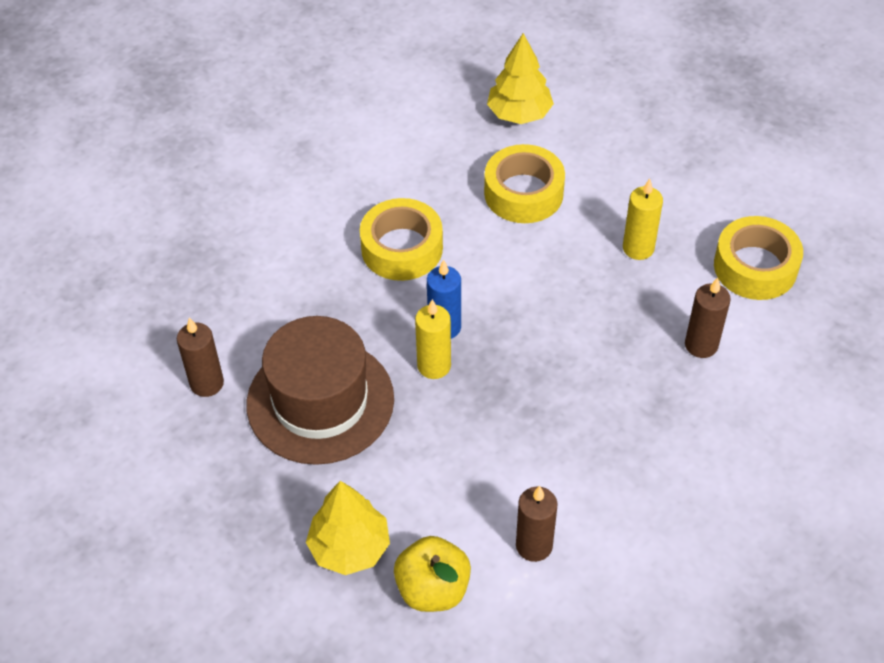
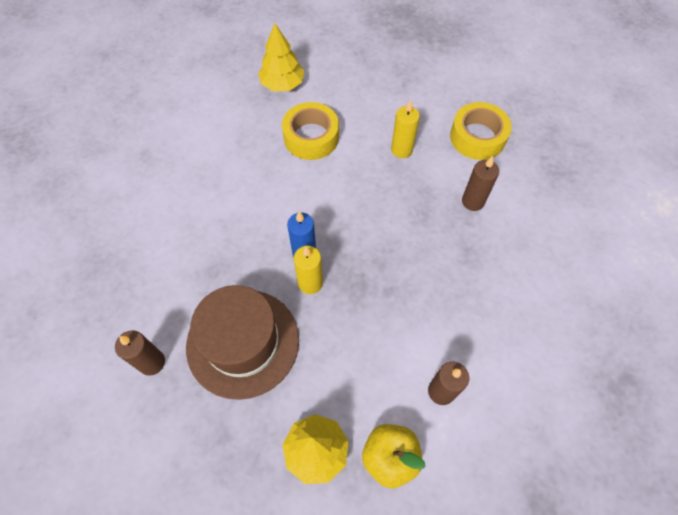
camera: 25 degrees left, 10 degrees up
yellow tape [360,198,443,281] -> none

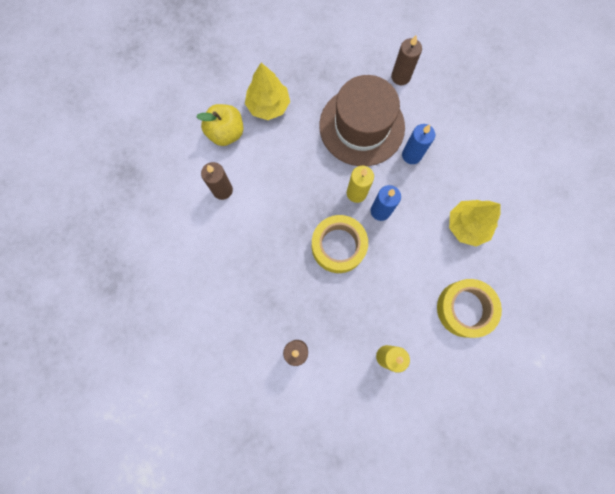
camera: 140 degrees right, 15 degrees up
yellow tree [258,23,305,92] -> yellow tree moved to [449,200,500,246]
yellow tape [450,102,512,160] -> yellow tape moved to [312,215,368,273]
none -> blue candle [402,124,435,164]

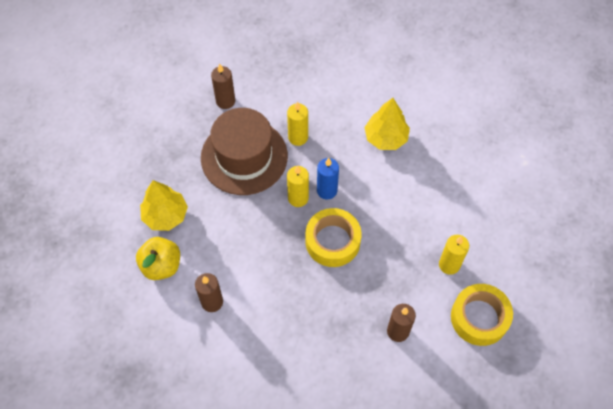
camera: 55 degrees left, 15 degrees down
blue candle [402,124,435,164] -> yellow candle [287,102,308,146]
yellow tape [437,279,502,338] -> yellow tape moved to [451,284,513,346]

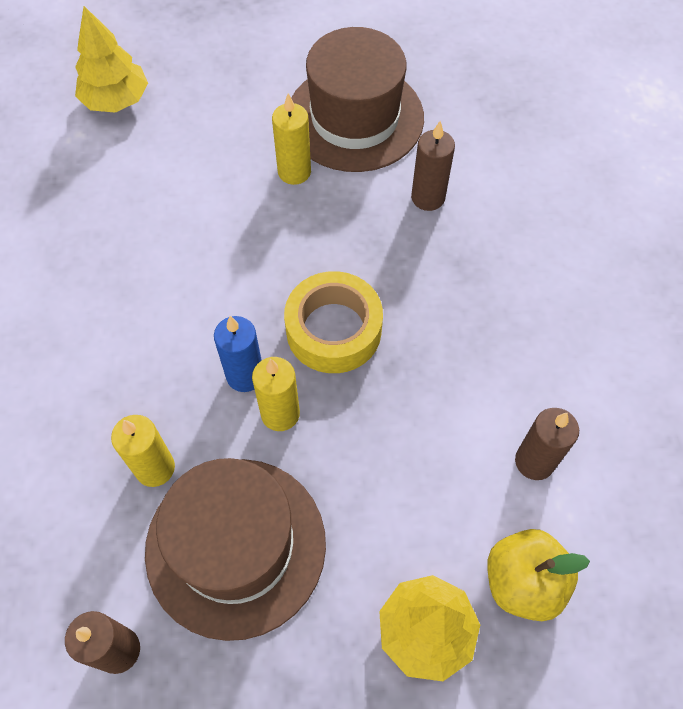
camera: 115 degrees left, 0 degrees up
yellow tree [364,98,410,150] -> yellow tree moved to [75,6,148,113]
yellow tape [451,284,513,346] -> brown hat [291,27,424,172]

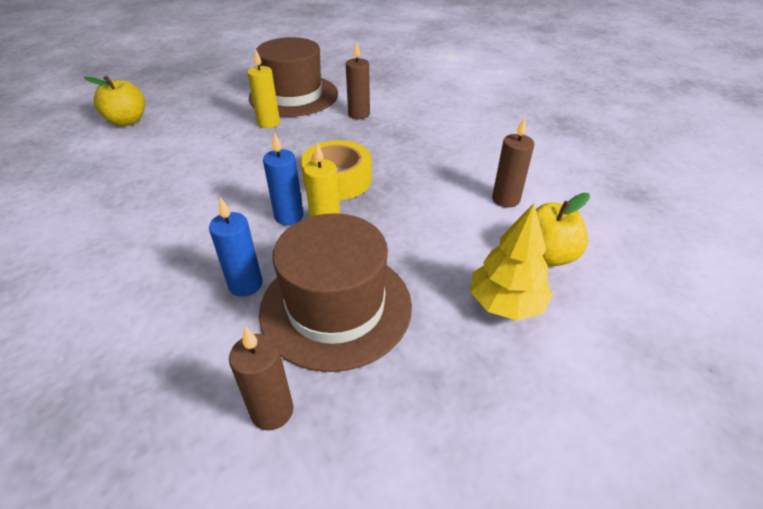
camera: 25 degrees left, 20 degrees down
yellow tree [75,6,148,113] -> yellow apple [84,76,145,126]
yellow candle [111,415,175,487] -> blue candle [209,197,263,297]

